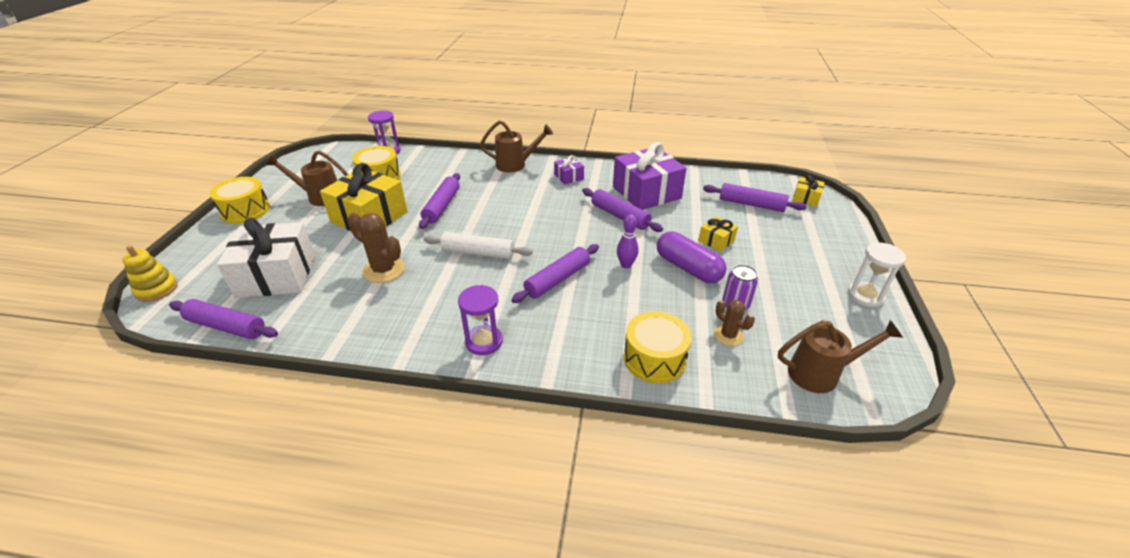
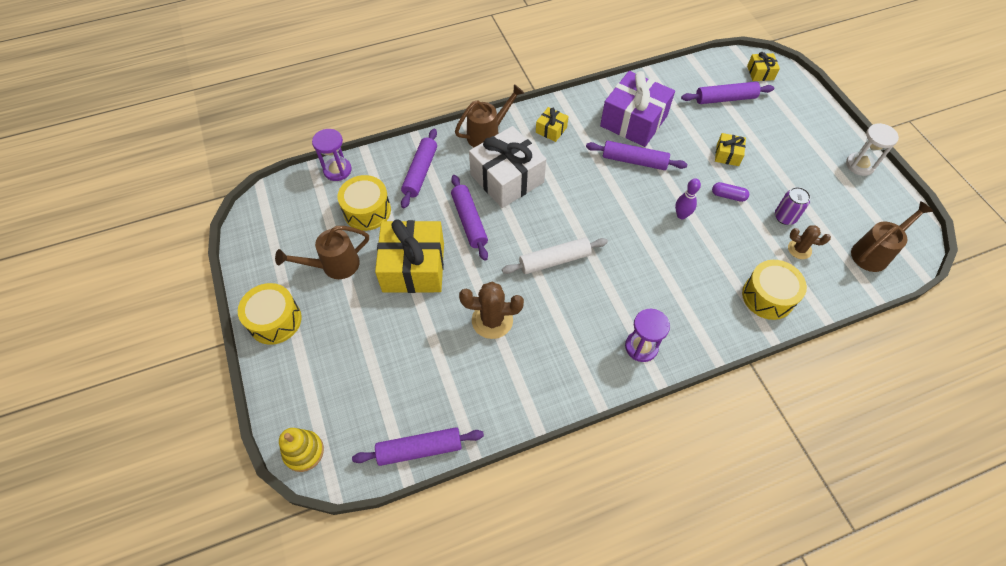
camera: 30 degrees left, 20 degrees up
white gift [217,218,315,298] -> white gift moved to [469,126,546,208]
purple rolling pin [511,244,599,303] -> purple rolling pin moved to [401,129,437,208]
purple gift [554,155,584,185] -> yellow gift [536,107,569,142]
purple capsule [657,232,727,283] -> purple capsule [712,182,749,202], size x0.52

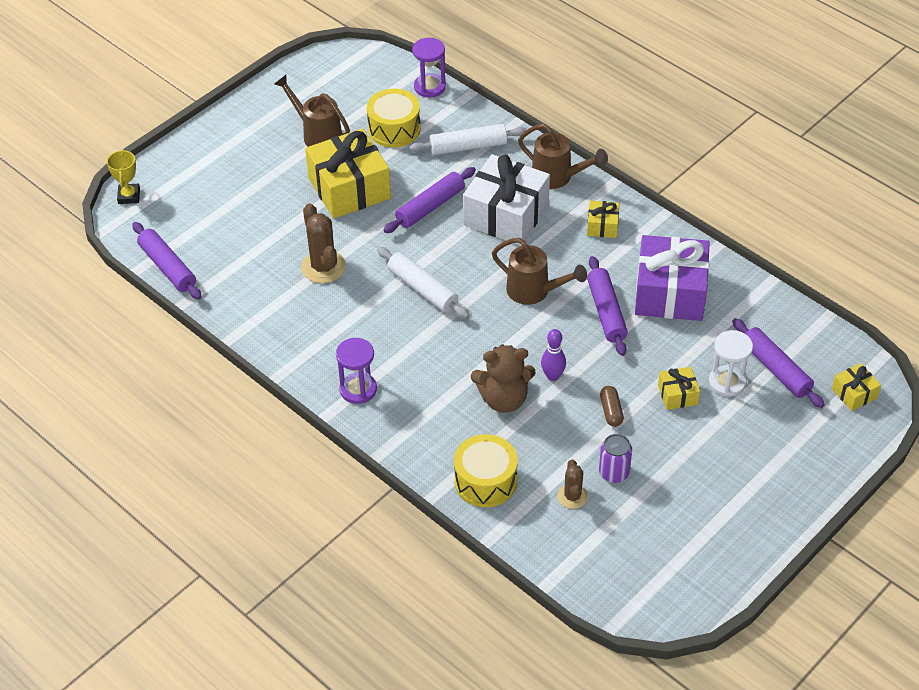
camera: 65 degrees right, 10 degrees down
yellow drum [238,283,302,345] -> none
yellow stacking toy [279,428,324,472] -> yellow trophy [107,149,140,204]
purple rolling pin [401,129,437,208] -> white rolling pin [409,124,527,155]
purple capsule [712,182,749,202] -> brown capsule [600,386,624,427]
white hourglass [846,123,899,176] -> white hourglass moved to [709,330,753,397]
brown watering can [851,201,933,272] -> brown watering can moved to [492,238,587,305]
none -> brown teddy bear [471,344,535,413]

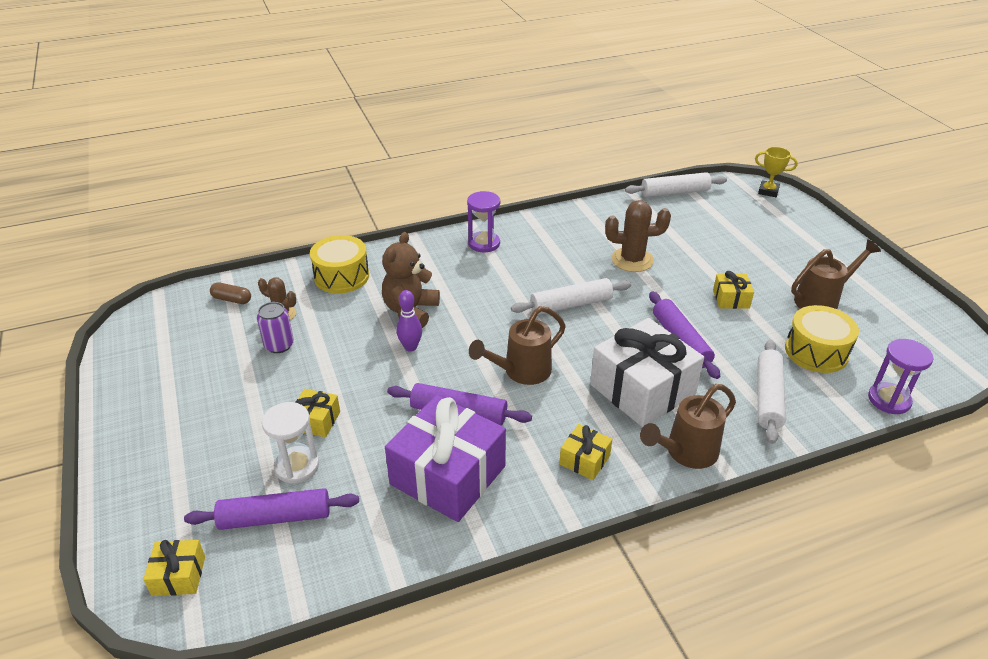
camera: 115 degrees right, 10 degrees down
purple rolling pin [132,222,202,300] -> white rolling pin [625,172,727,197]
yellow gift [305,128,391,219] -> yellow gift [713,271,754,309], size x0.46
brown capsule [600,386,624,427] -> brown capsule moved to [210,282,251,304]

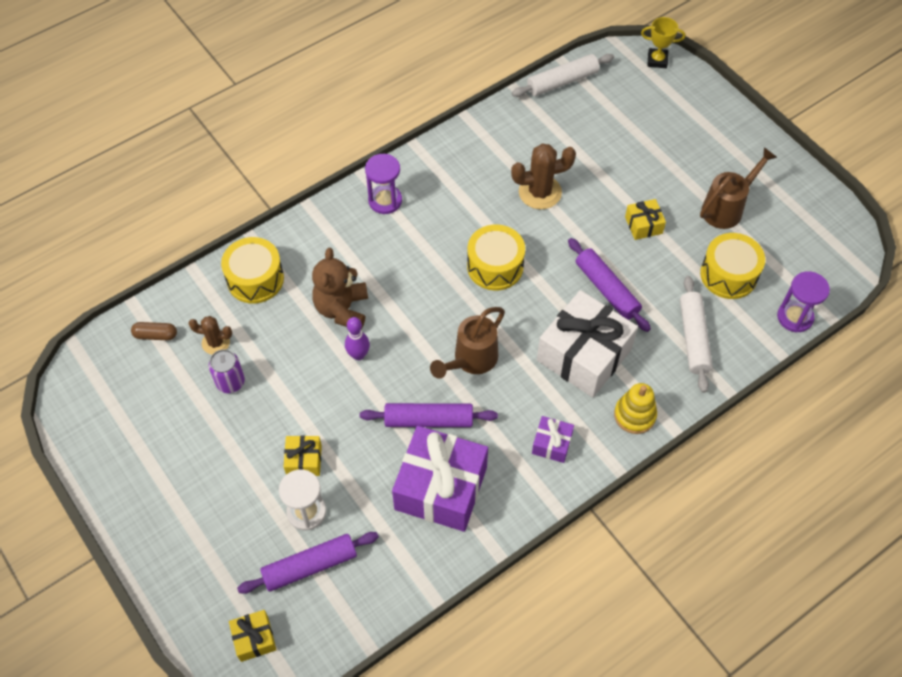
camera: 15 degrees left, 20 degrees up
white rolling pin [511,278,631,315] -> yellow drum [467,224,525,291]
yellow gift [559,424,612,480] -> purple gift [532,416,574,463]
brown watering can [640,384,736,469] -> yellow stacking toy [614,383,657,434]

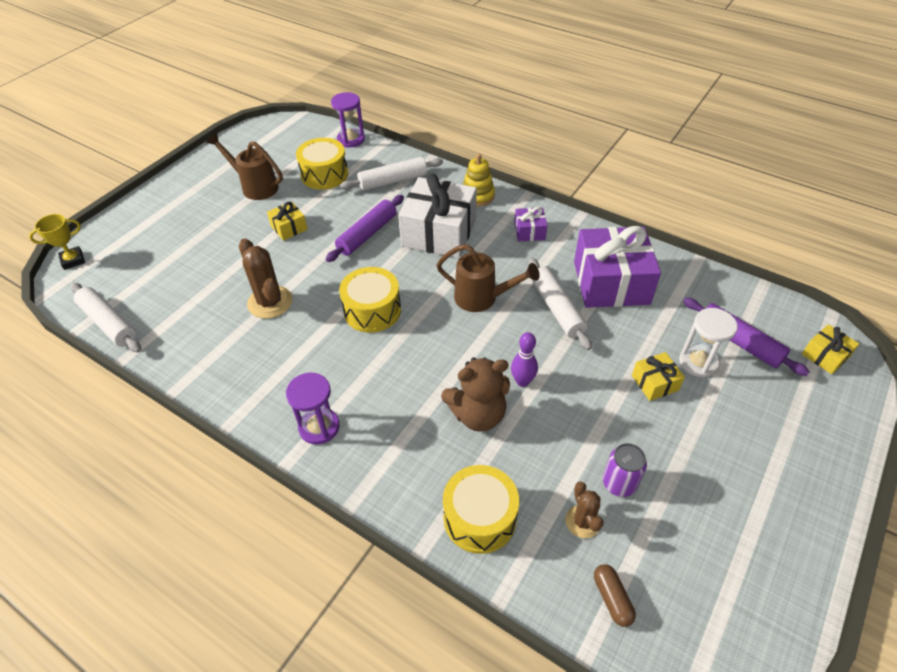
camera: 110 degrees left, 10 degrees down
purple rolling pin [360,403,498,427] -> white rolling pin [528,258,592,350]
yellow trophy [641,17,685,68] -> yellow trophy turned 75 degrees clockwise [29,214,85,270]

